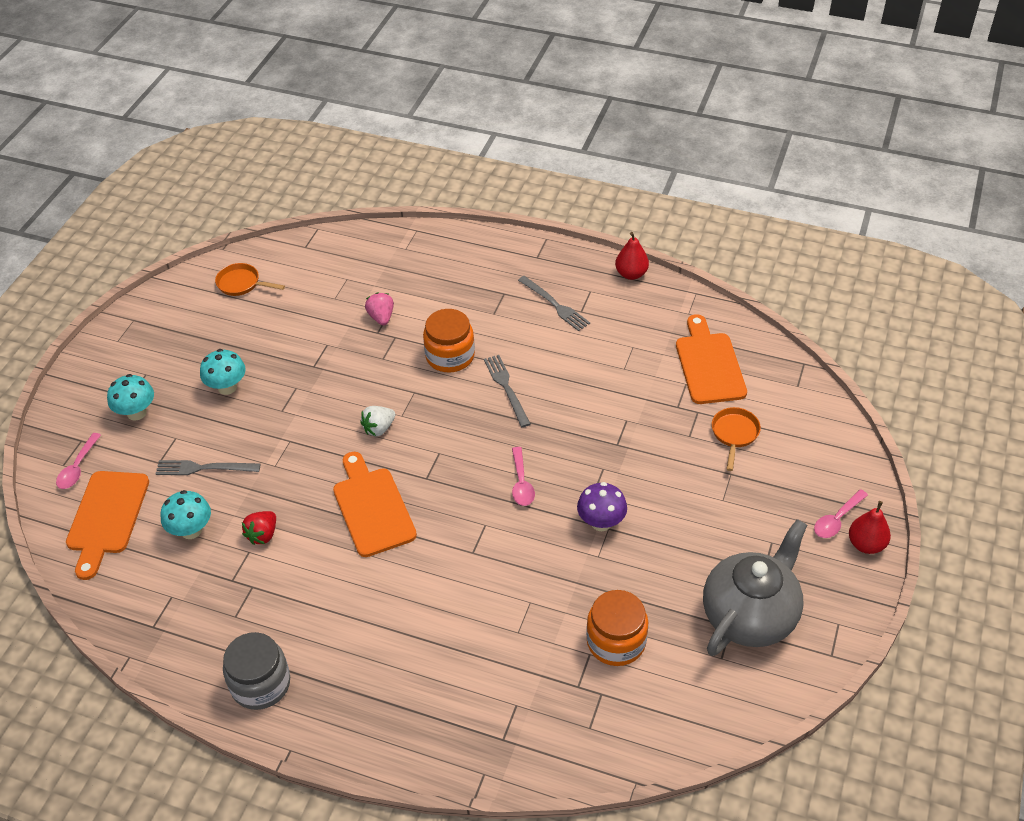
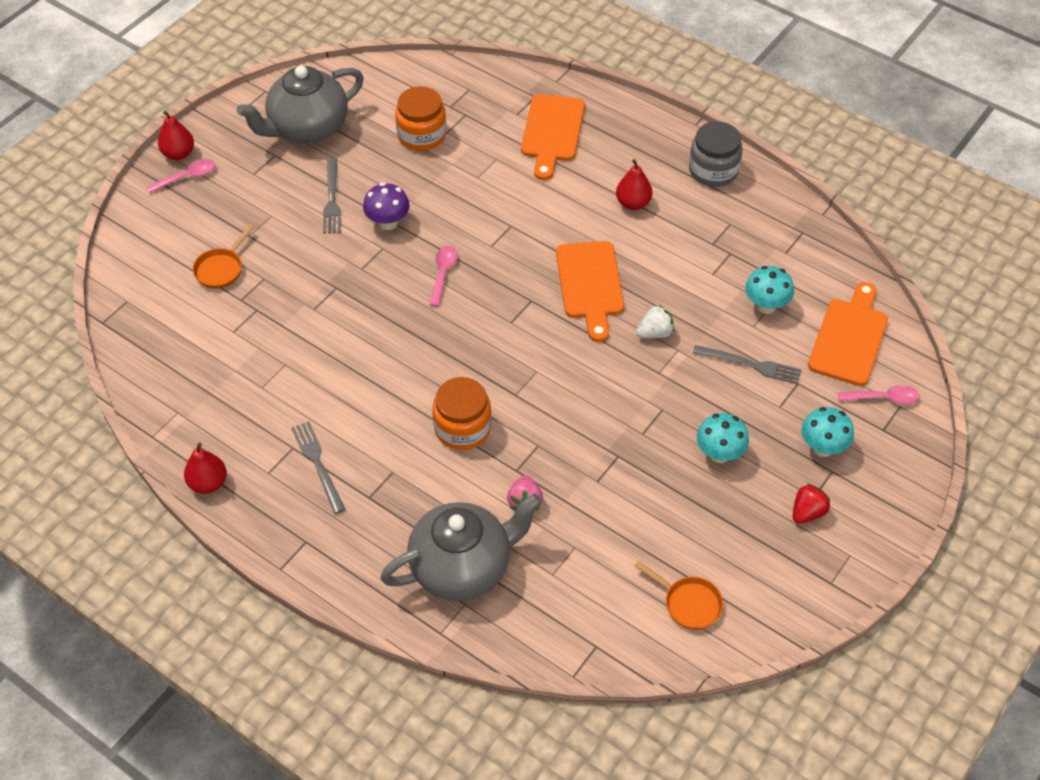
camera: 165 degrees left, 5 degrees up
pink spoon [56,433,101,489] -> pink spoon turned 60 degrees clockwise [838,385,919,404]
red strawberry [242,511,276,545] -> red strawberry moved to [793,483,830,524]
white strawberry [360,406,395,436] -> white strawberry moved to [636,305,674,338]
grey fork [484,355,531,427] -> grey fork moved to [323,158,341,233]
orange cutting board [676,314,747,404] -> orange cutting board moved to [521,94,585,180]
none -> grey teapot [381,494,542,601]
none -> red pear [616,159,653,210]

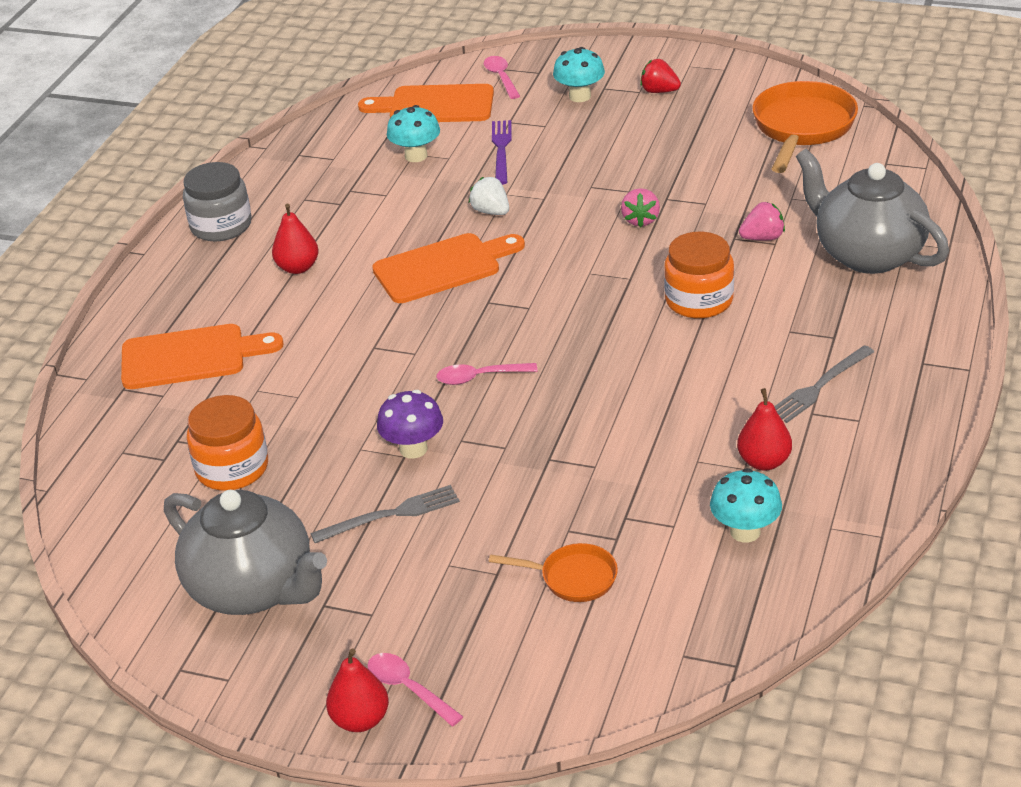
camera: 105 degrees left, 15 degrees down
red pear [184,443,227,494] -> red pear moved to [737,388,792,470]
orange pan [634,561,723,630] -> orange pan [752,81,858,173], size x1.87
grey fork [693,345,802,384] -> purple fork [492,120,512,185]
turquoise mushroom [697,413,749,463] -> turquoise mushroom moved to [710,468,782,543]
none -> pink strawberry [621,188,660,228]

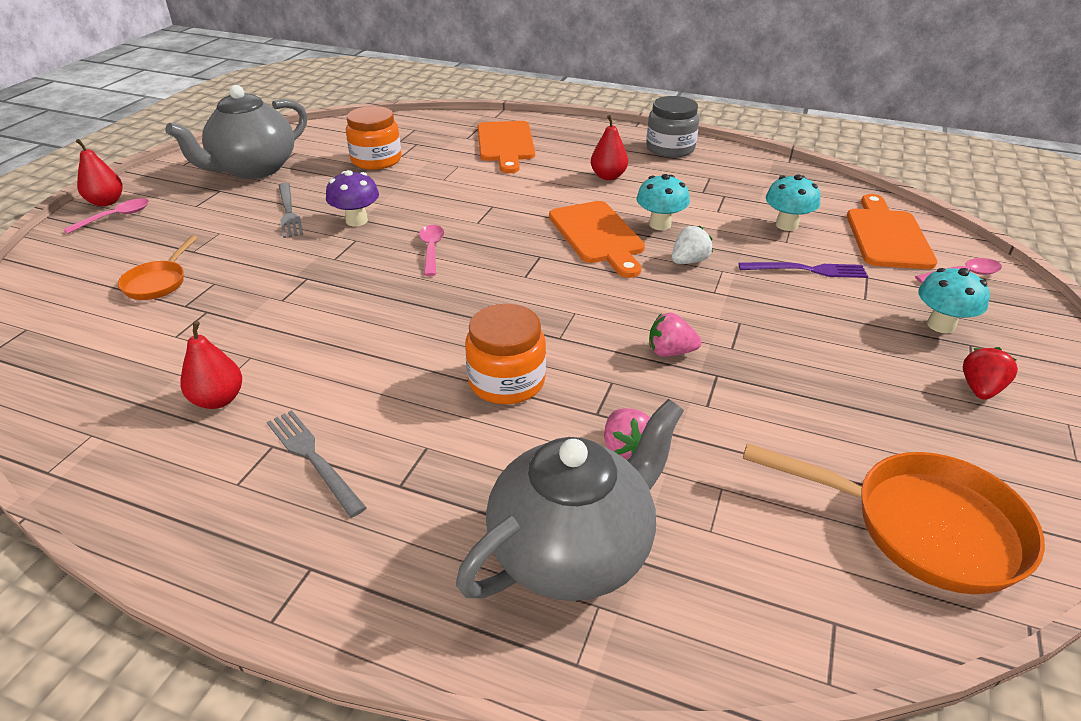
camera: 90 degrees right, 0 degrees up
turquoise mushroom [710,468,782,543] -> turquoise mushroom moved to [636,174,690,230]

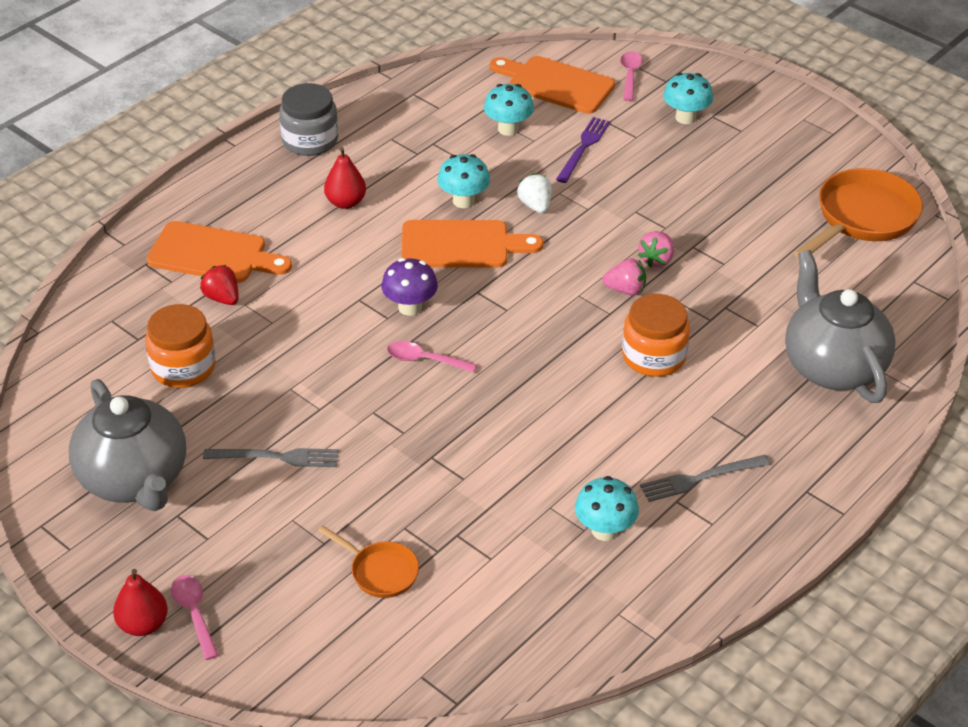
camera: 70 degrees left, 5 degrees up
red pear [181,321,242,409] -> turquoise mushroom [575,476,639,541]
purple mushroom [326,170,379,226] -> purple mushroom moved to [381,258,438,316]
pink strawberry [604,408,650,459] -> pink strawberry moved to [602,258,646,296]
red strawberry [963,347,1018,400] -> red strawberry moved to [200,265,239,305]

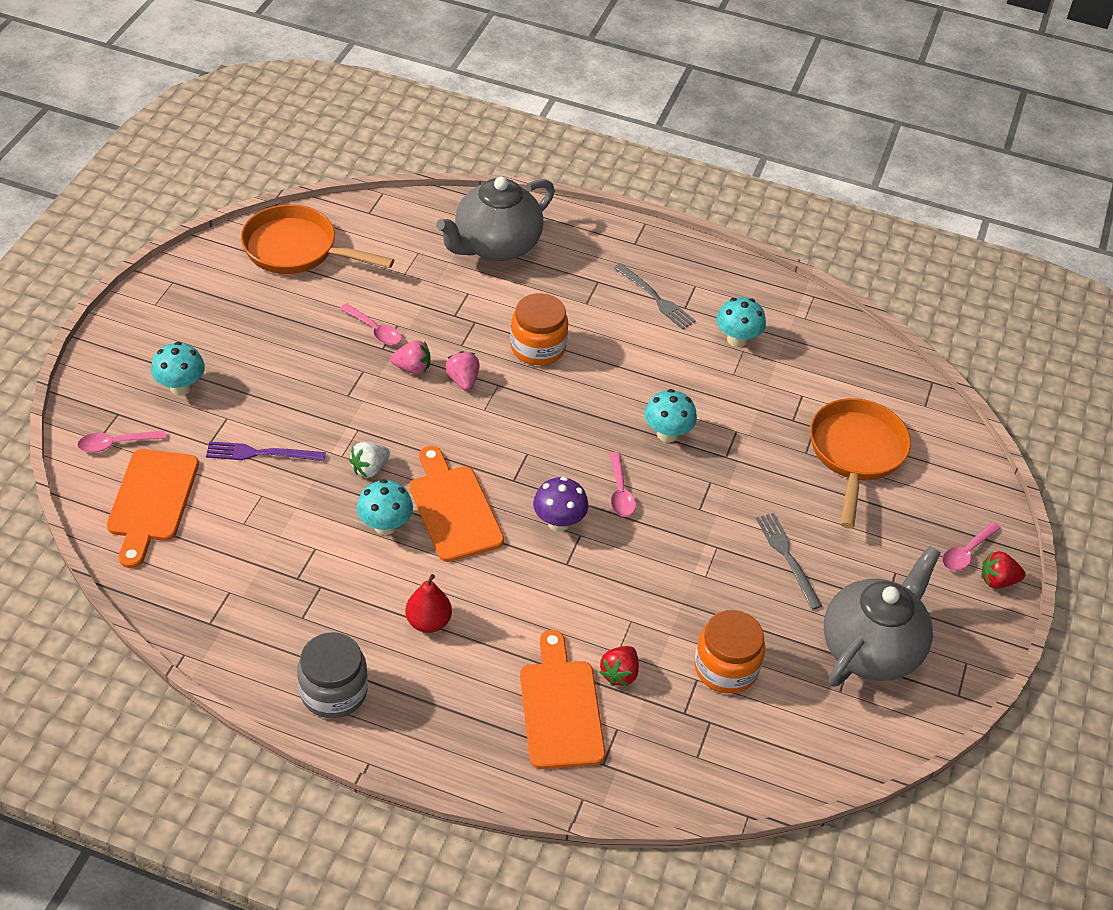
camera: 115 degrees left, 5 degrees up
red pear [113,569,168,636] -> red strawberry [981,551,1025,589]
orange pan [318,525,419,598] -> orange pan [810,398,911,529], size x1.87
turquoise mushroom [484,84,534,136] -> turquoise mushroom moved to [645,389,697,442]
none -> pink spoon [340,303,402,345]

